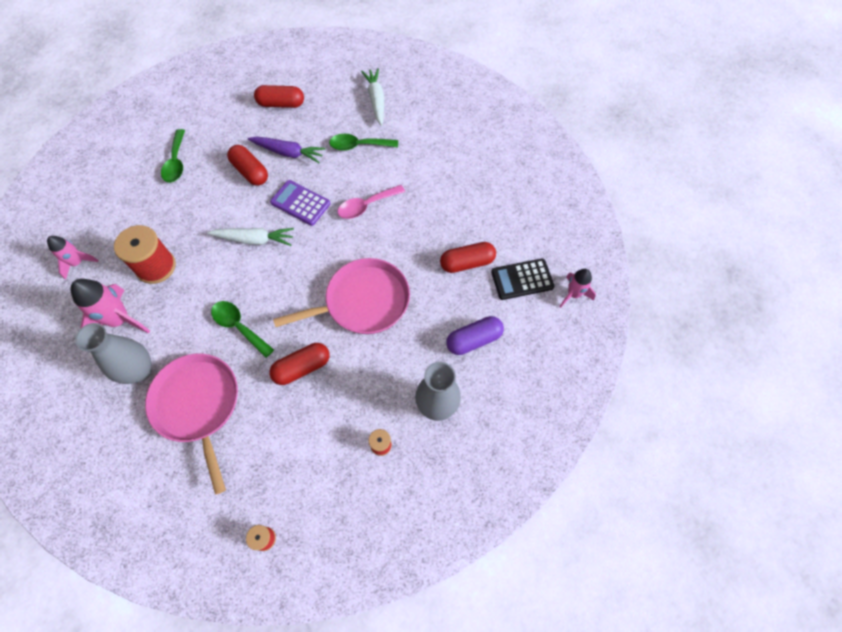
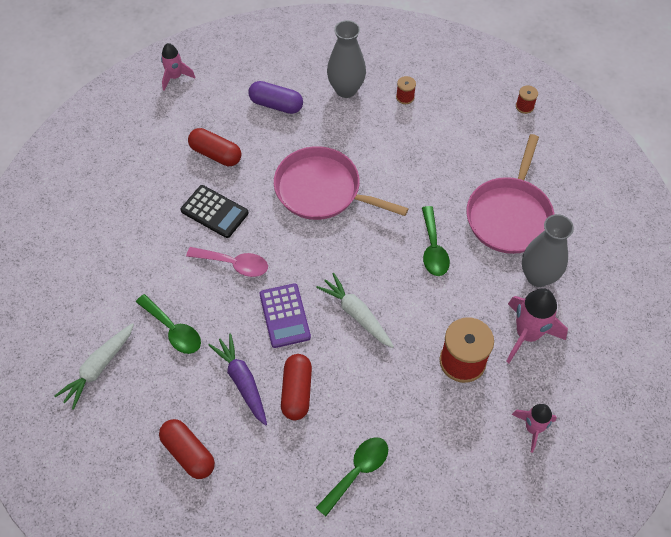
camera: 135 degrees left, 5 degrees down
red capsule [269,343,330,385] -> none
black calculator [491,259,554,300] -> black calculator moved to [180,185,249,238]

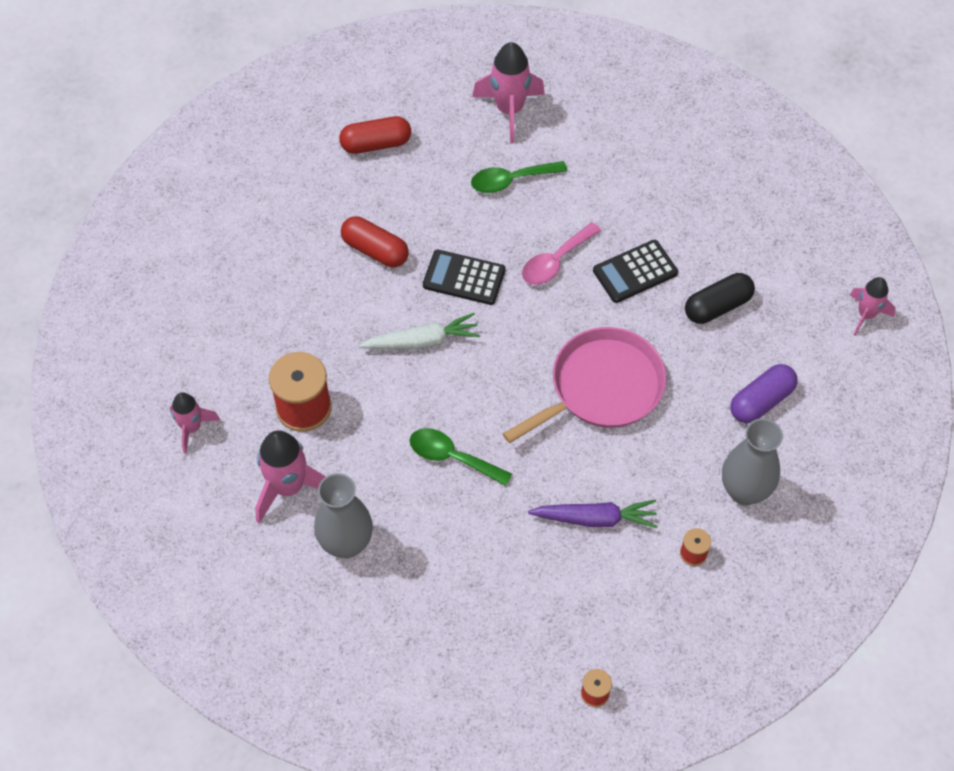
camera: 120 degrees right, 0 degrees up
white carrot [54,323,134,410] -> pink rocket [472,42,545,143]
red capsule [188,128,241,166] -> black capsule [685,273,755,324]
purple carrot [209,334,267,426] -> purple carrot moved to [528,500,658,528]
purple calculator [260,283,311,348] -> black calculator [423,249,505,305]
green spoon [316,437,388,517] -> none
pink pan [467,134,555,254] -> none

